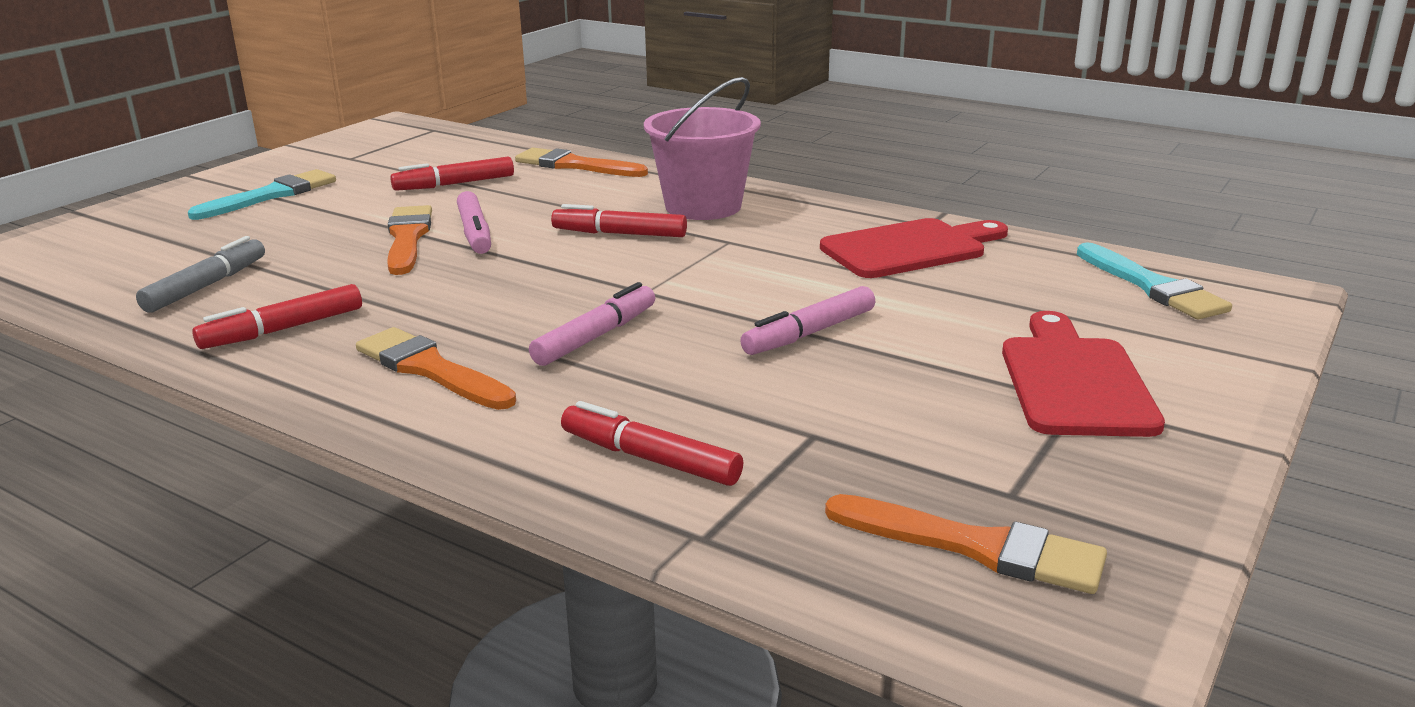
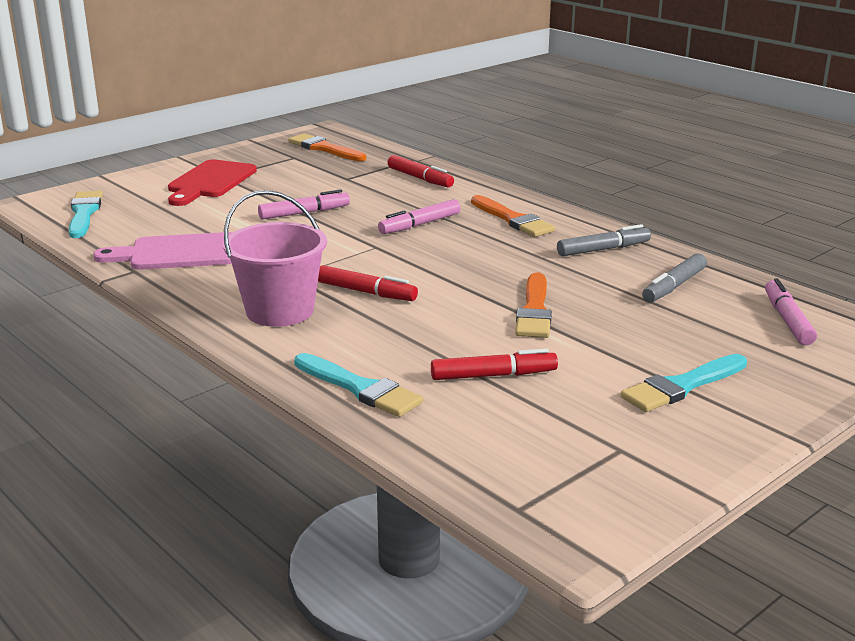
camera: 165 degrees left, 0 degrees up
red marker [192,284,362,349] -> grey marker [557,224,651,256]
pink marker [457,191,491,254] -> pink marker moved to [765,278,817,345]
orange brush [515,147,648,177] -> turquoise brush [294,353,423,417]
red cutting board [820,218,1008,278] -> pink cutting board [93,232,232,270]

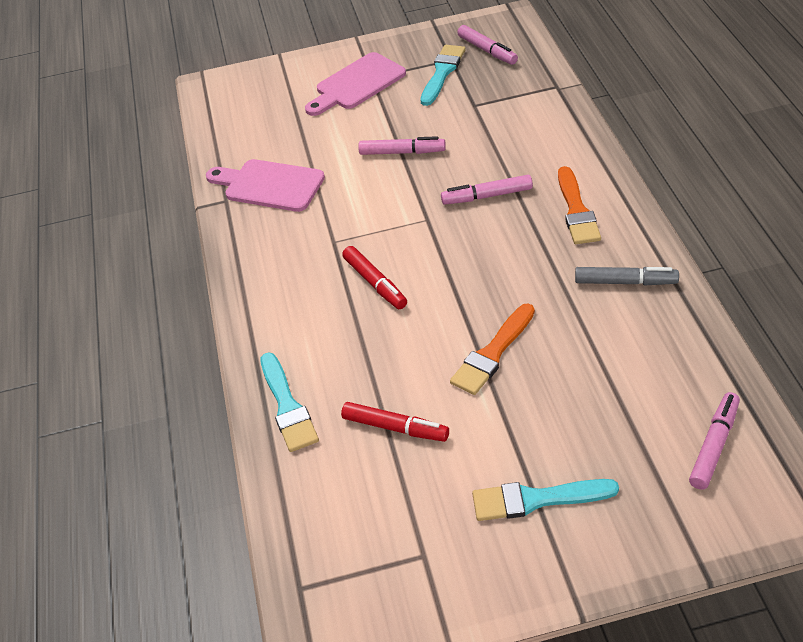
camera: 35 degrees right, 20 degrees up
turquoise brush [69,191,103,238] -> turquoise brush moved to [421,45,466,106]
red cutting board [168,159,257,206] -> pink cutting board [305,52,406,116]
pink bucket [223,190,327,327] -> none
orange brush [288,133,366,161] -> pink marker [457,25,518,65]
red marker [387,155,454,187] -> none
grey marker [642,253,707,302] -> none

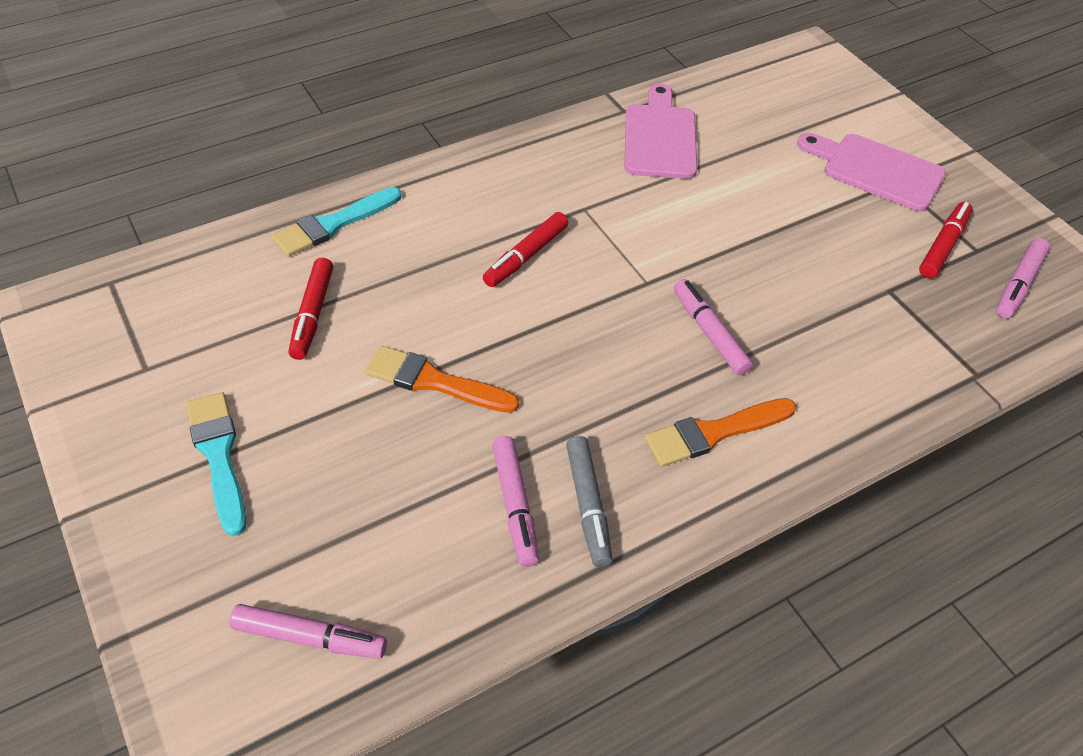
camera: 65 degrees right, 5 degrees up
pink marker [358,136,446,155] -> pink marker moved to [493,436,539,567]
turquoise brush [421,45,466,106] -> red marker [919,202,972,278]

